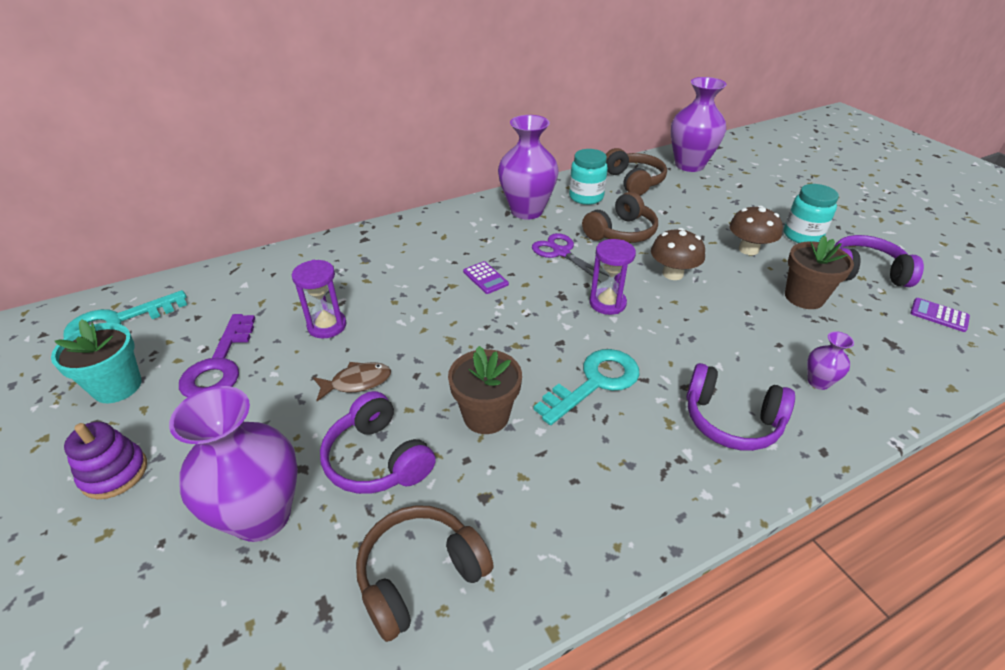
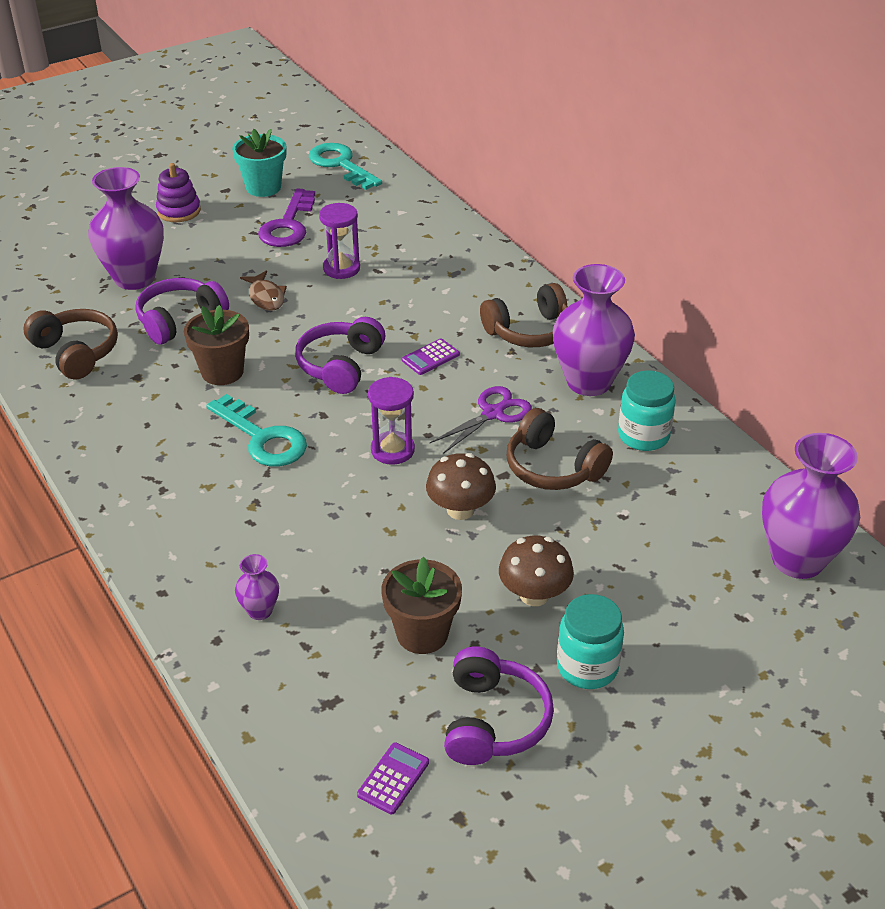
camera: 85 degrees right, 0 degrees up
purple key [179,314,255,397] -> purple key turned 75 degrees counterclockwise [258,188,315,247]
brown headphones [606,148,667,196] -> brown headphones moved to [480,283,568,347]
purple headphones [686,363,795,451] -> purple headphones moved to [295,317,385,394]

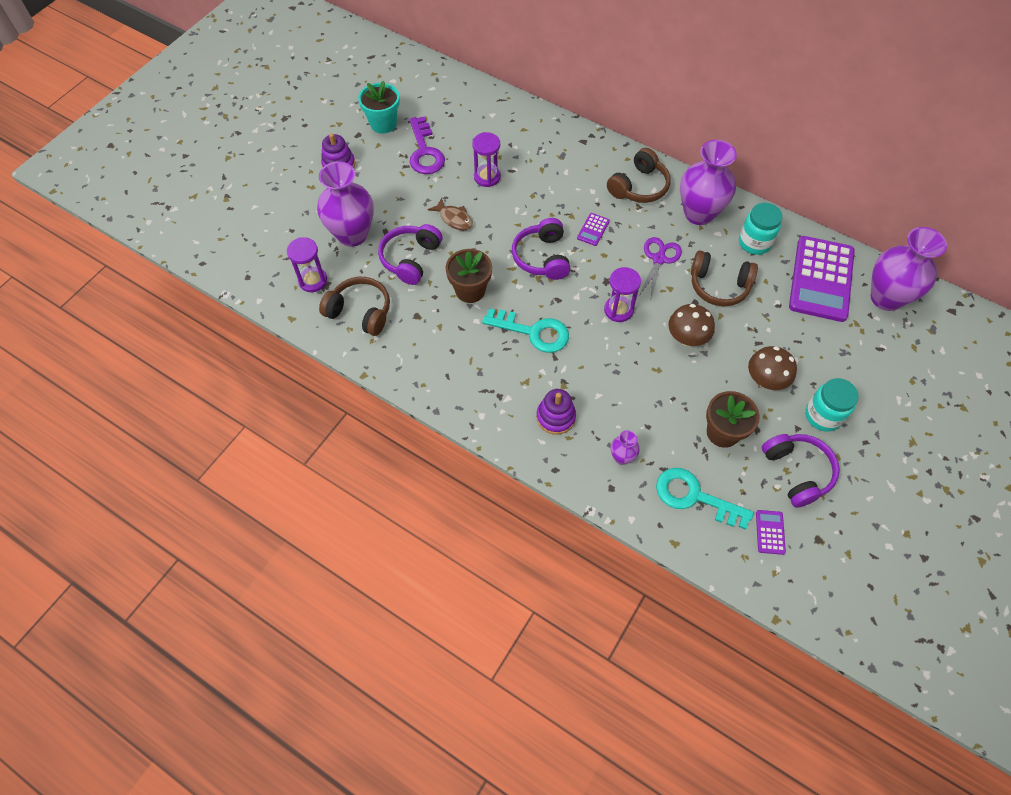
camera: 25 degrees left, 20 degrees up
turquoise key [309,143,382,190] -> turquoise key moved to [656,468,754,530]
none -> purple hourglass [287,237,327,292]
none -> purple stacking toy [536,389,576,435]
none -> purple calculator [789,236,855,322]

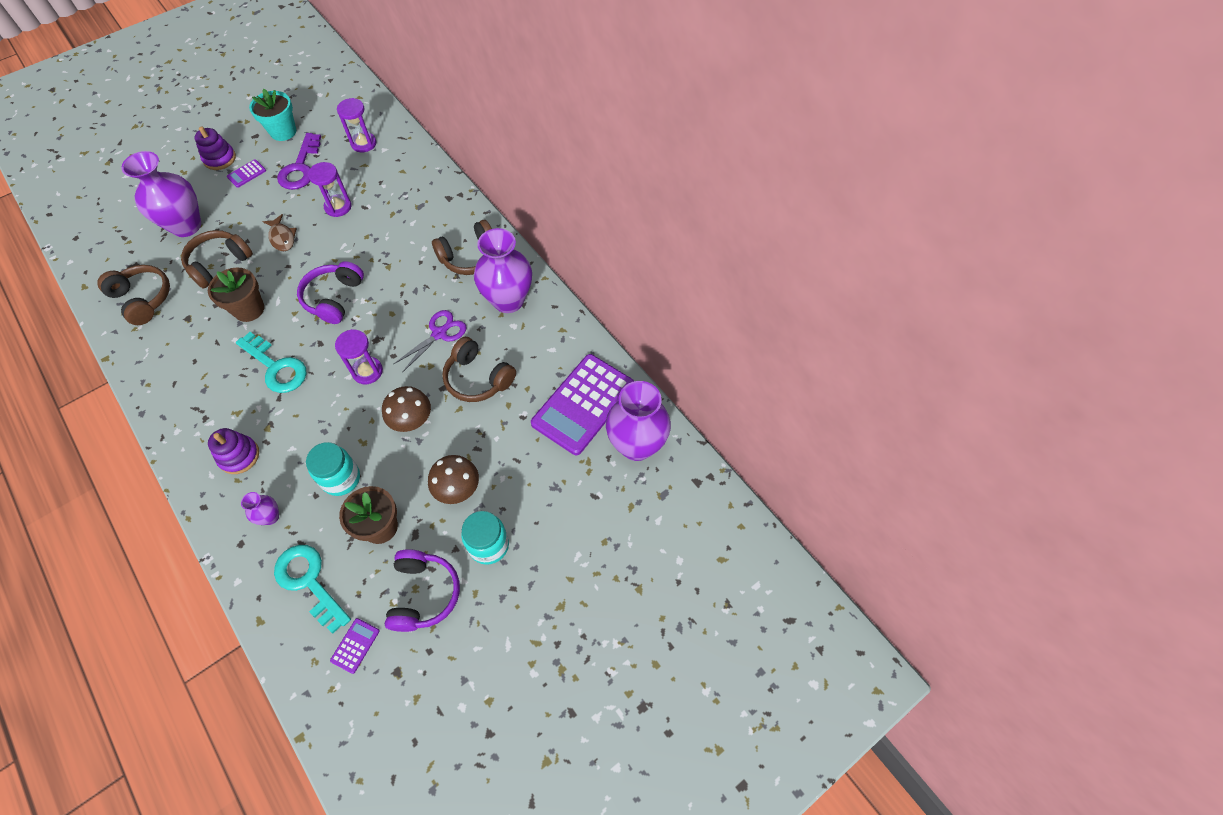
camera: 20 degrees right, 0 degrees up
purple hourglass [287,237,327,292] -> purple hourglass moved to [337,98,376,152]
purple headphones [378,224,443,285] -> brown headphones [181,230,253,289]
purple calculator [577,213,610,246] -> purple calculator moved to [227,159,266,188]
turquoise jar [739,203,782,255] -> turquoise jar moved to [306,442,360,496]

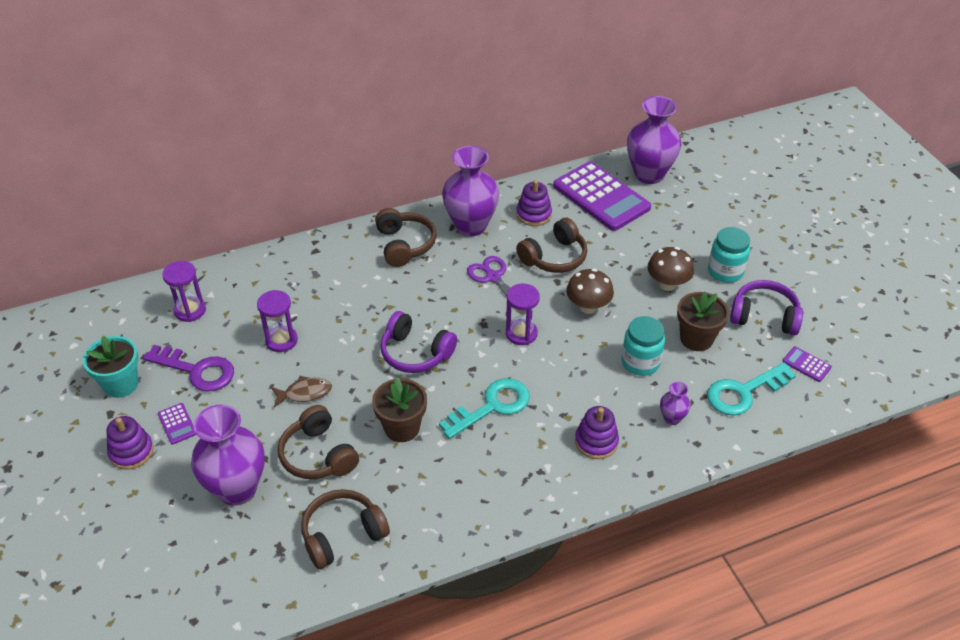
camera: 75 degrees left, 15 degrees down
none -> purple stacking toy [516,180,552,226]

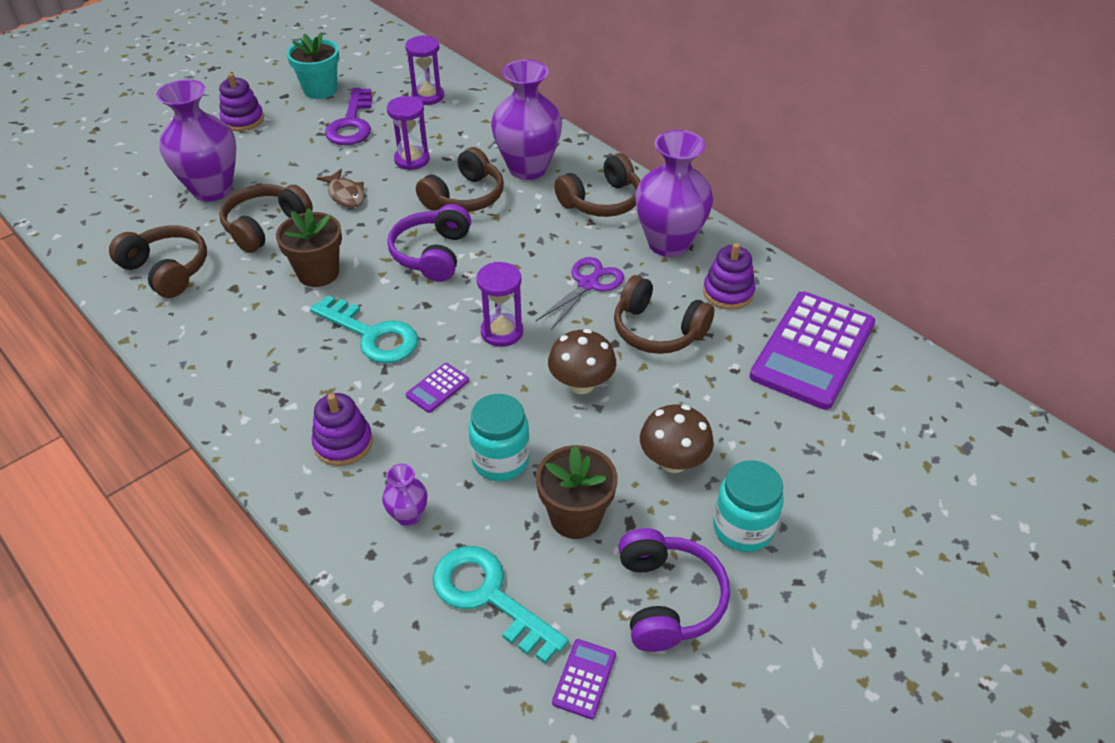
camera: 70 degrees right, 0 degrees up
purple calculator [158,403,196,445] -> purple calculator moved to [406,363,469,413]
purple vase [627,96,681,184] -> purple vase moved to [491,60,562,180]
none -> brown headphones [416,147,504,212]

